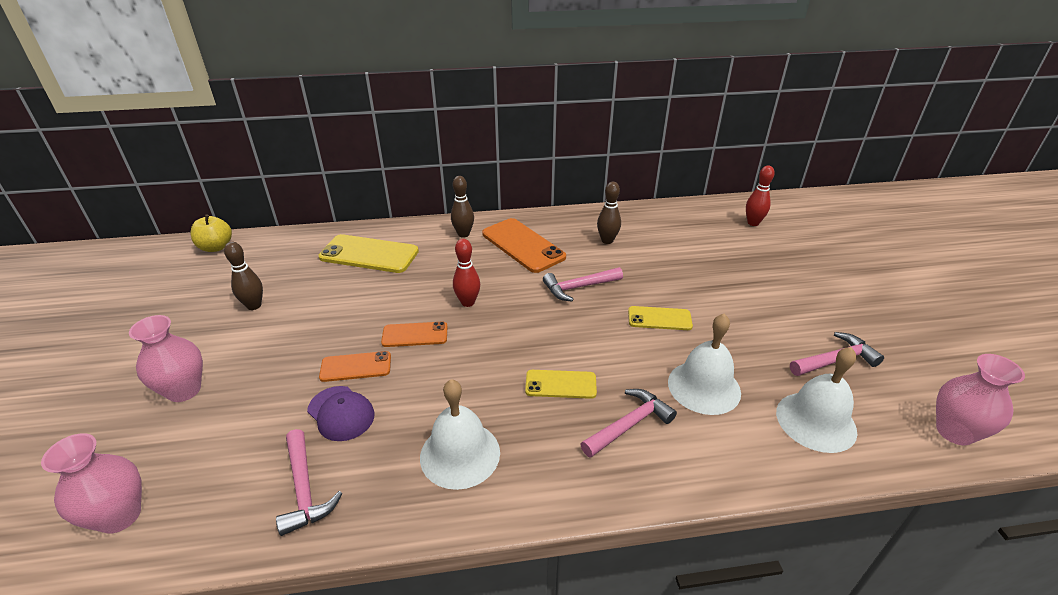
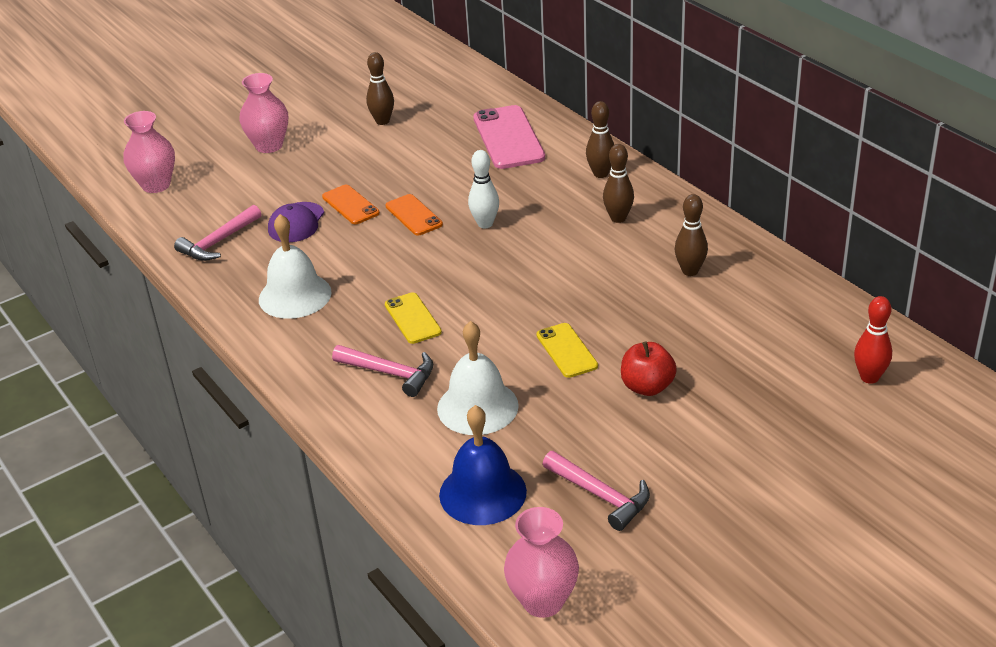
camera: 65 degrees right, 0 degrees up
yellow apple [190,214,232,252] -> none
yellow phone [318,234,419,273] -> pink phone [473,105,545,169]
red bowling pin [453,239,480,307] -> white bowling pin [468,150,499,228]
orange phone [482,218,566,273] -> brown bowling pin [603,144,634,223]
pink hammer [543,267,623,301] -> none
white bell [776,347,857,453] -> blue bell [439,405,527,525]
none -> red apple [621,341,677,396]

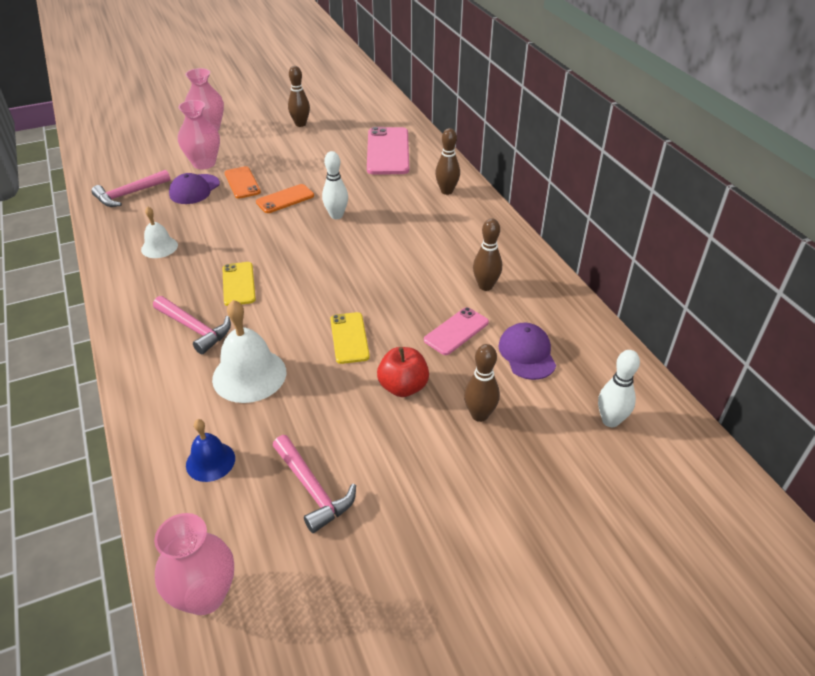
camera: 10 degrees right, 5 degrees up
pink vase [123,111,175,193] -> pink vase moved to [178,100,220,169]
white bell [259,214,332,319] -> white bell [141,207,178,258], size x0.59
orange phone [386,194,443,236] -> orange phone turned 75 degrees clockwise [256,184,314,213]
blue bell [439,405,527,525] -> blue bell [186,419,235,482], size x0.59
brown bowling pin [603,144,634,223] -> brown bowling pin moved to [464,344,500,422]
red bowling pin [854,296,892,384] -> white bowling pin [598,350,640,427]
none -> pink phone [424,307,489,355]
none -> purple cap [498,323,556,380]

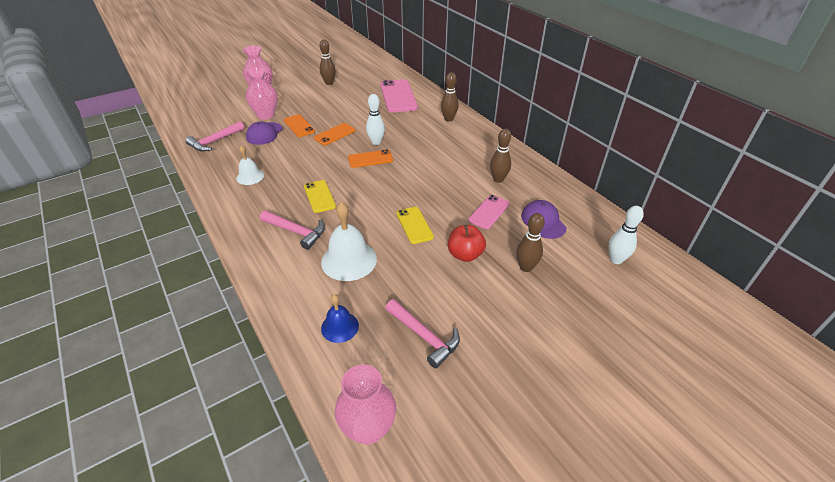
camera: 10 degrees left, 0 degrees up
none -> orange phone [348,149,393,168]

